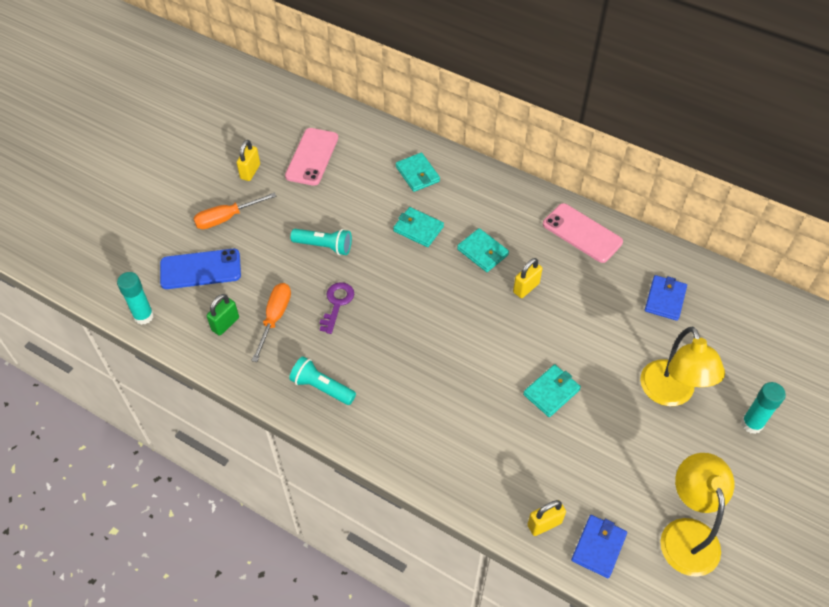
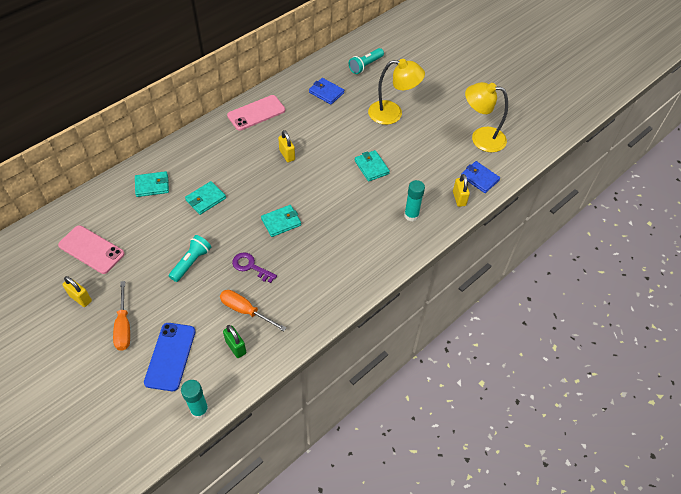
camera: 75 degrees left, 0 degrees up
turquoise flashlight [289,356,356,405] -> turquoise flashlight moved to [349,48,384,74]
turquoise wallet [457,228,509,272] -> turquoise wallet moved to [261,205,301,237]
turquoise glue stick [741,382,786,434] -> turquoise glue stick moved to [404,180,425,221]

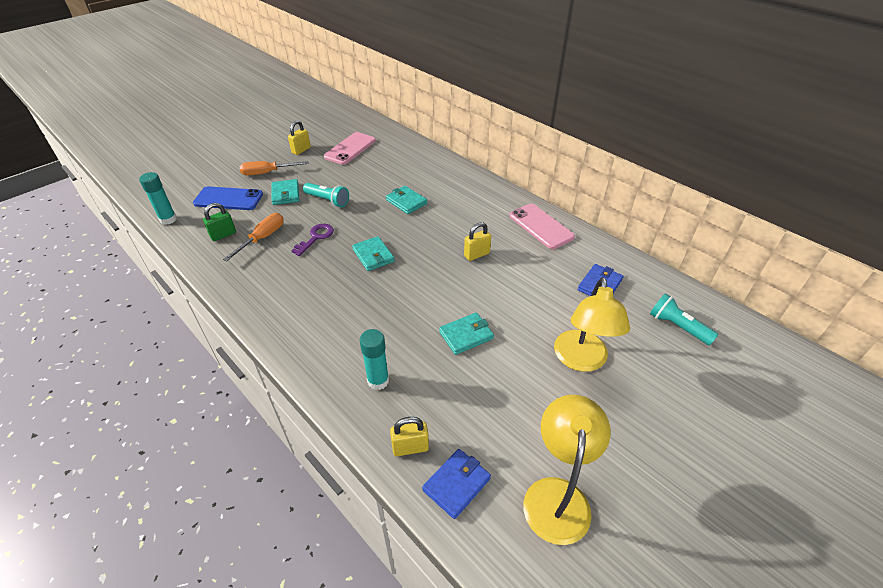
camera: 90 degrees right, 10 degrees down
turquoise wallet [135,171,169,197] -> turquoise wallet moved to [272,179,299,205]

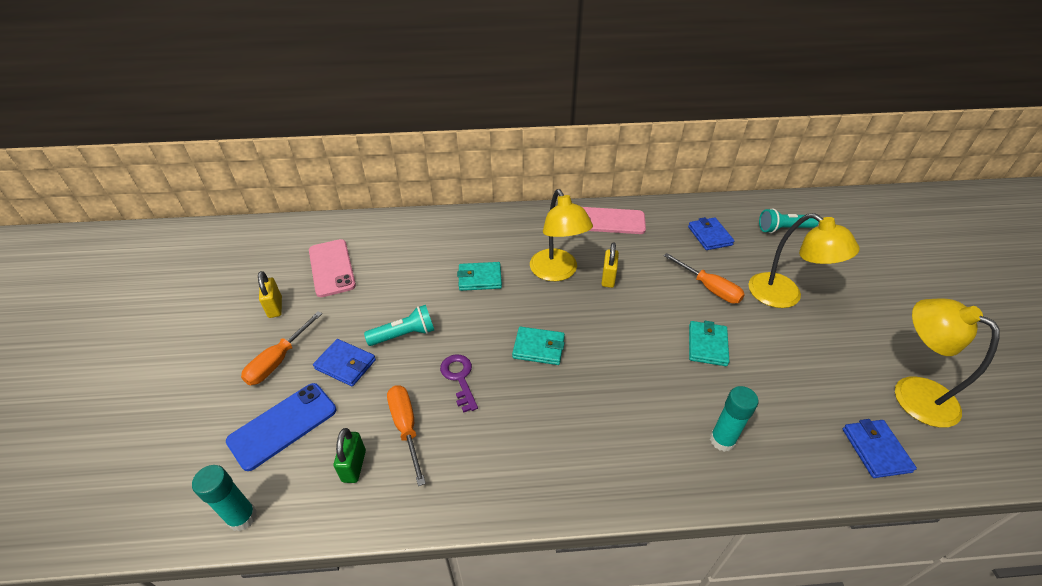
camera: 50 degrees left, 0 degrees up
turquoise wallet [272,179,299,205] -> blue wallet [313,339,376,387]
yellow padlock [390,417,429,456] -> none
none -> yellow lamp [530,189,593,281]
none -> orange screwdriver [664,253,745,303]

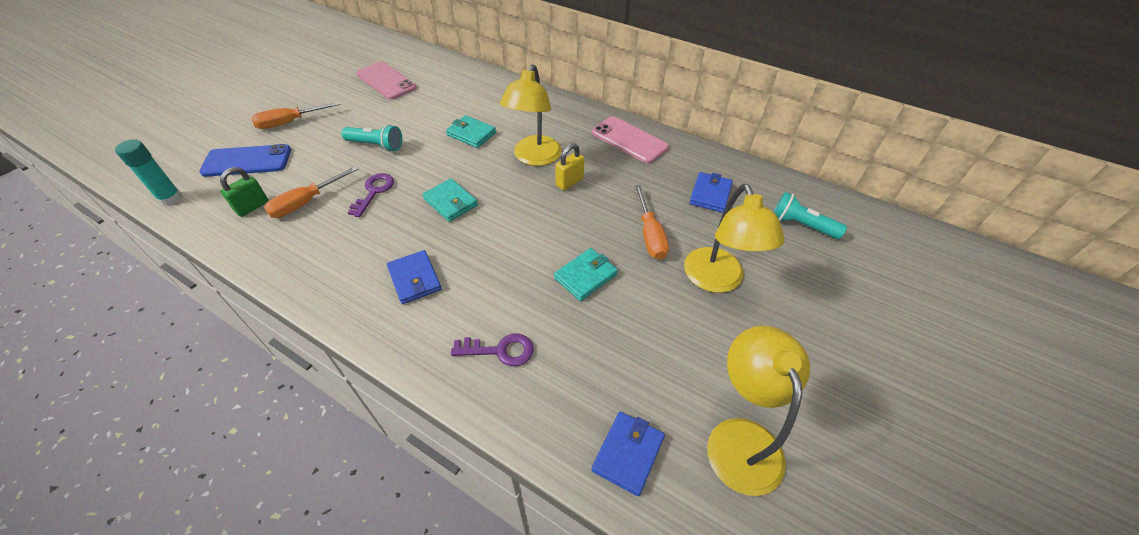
camera: 35 degrees right, 5 degrees up
yellow padlock [258,271,282,318] -> none
pink phone [309,239,356,297] -> pink phone turned 60 degrees counterclockwise [356,61,417,100]
blue wallet [313,339,376,387] -> blue wallet moved to [387,250,442,304]
orange screwdriver [387,385,426,486] -> orange screwdriver turned 150 degrees counterclockwise [264,166,358,218]
turquoise glue stick [710,386,759,452] -> purple key [451,333,534,366]

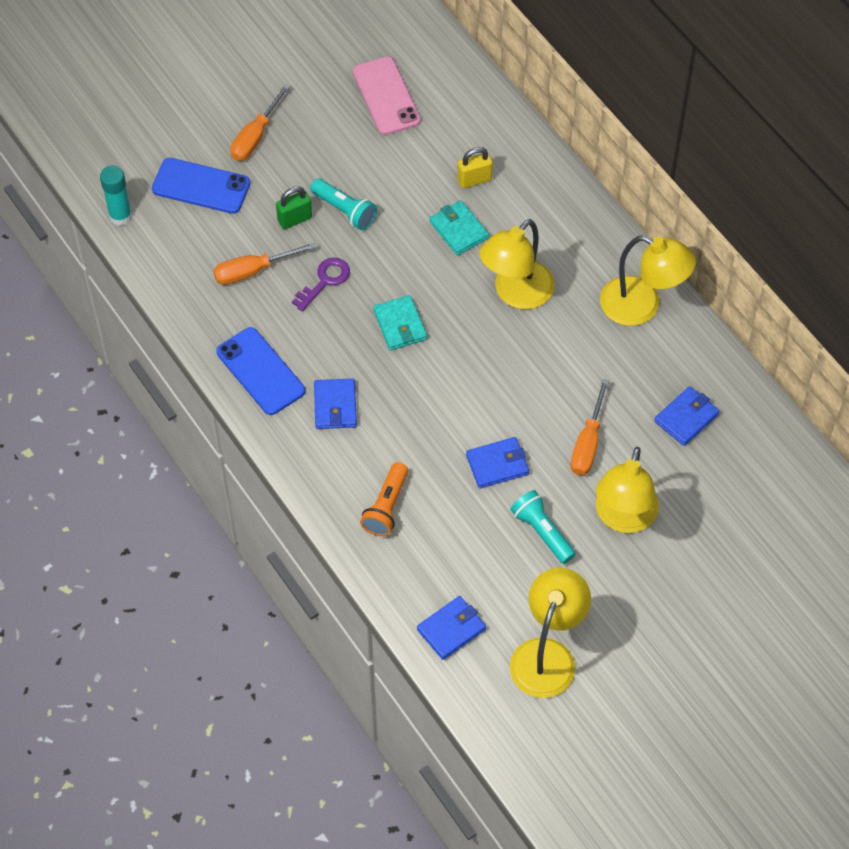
camera: 25 degrees right, 10 degrees up
green padlock [220,167,269,217] -> green padlock moved to [276,186,312,229]
orange screwdriver [251,102,340,129] -> orange screwdriver turned 60 degrees counterclockwise [230,84,290,161]
purple key [451,333,534,366] -> orange flashlight [360,462,408,536]
turquoise wallet [554,248,618,301] -> blue wallet [466,437,529,488]
yellow padlock [555,143,585,190] -> yellow padlock moved to [457,147,493,188]
pink phone [592,116,669,163] -> yellow lamp [600,236,696,326]
turquoise flashlight [773,192,847,239] -> turquoise flashlight moved to [510,490,576,564]
none -> blue phone [216,327,305,415]

